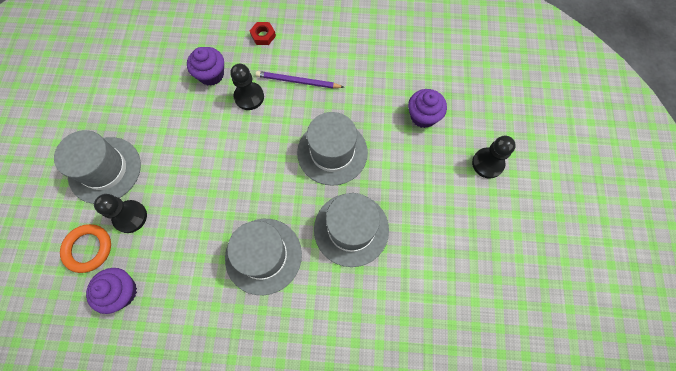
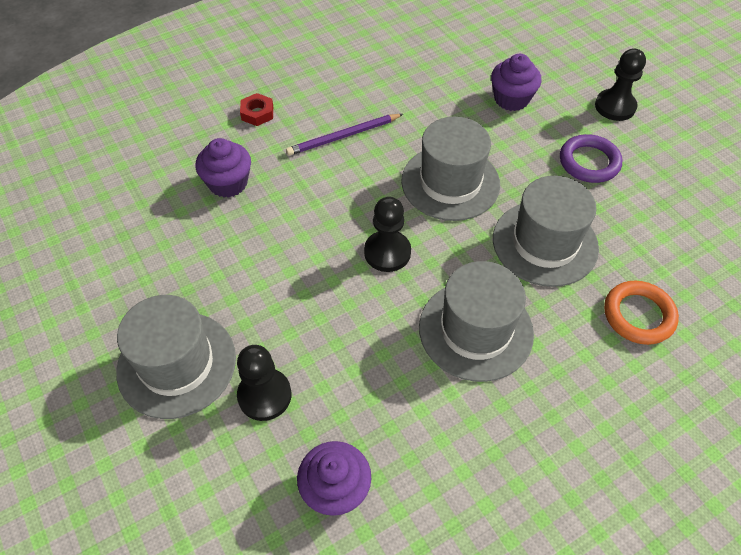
camera: 35 degrees left, 15 degrees down
orange ring [60,224,111,273] -> orange ring moved to [604,281,679,345]
black pawn [230,64,264,110] -> black pawn moved to [364,197,411,272]
none -> purple ring [560,134,622,183]

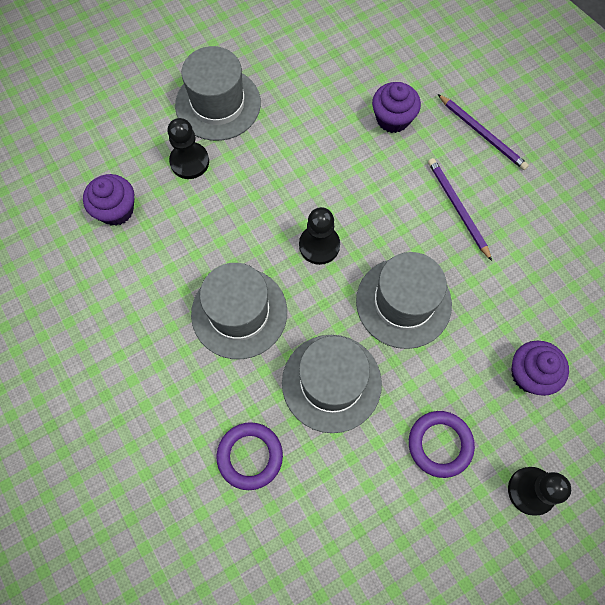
camera: 90 degrees right, 15 degrees up
red nut [240,93,273,126] -> purple pencil [438,94,529,170]
orange ring [604,281,679,345] -> purple ring [216,422,283,490]

